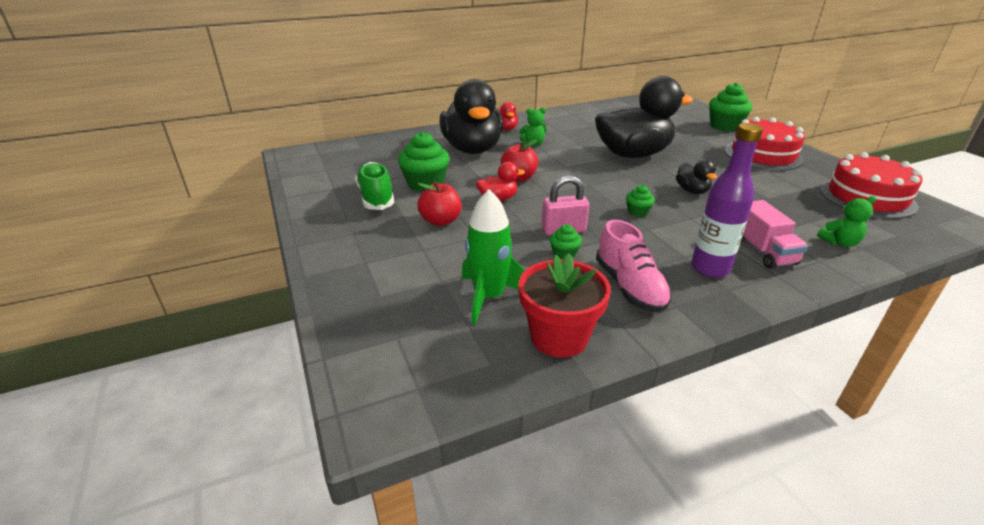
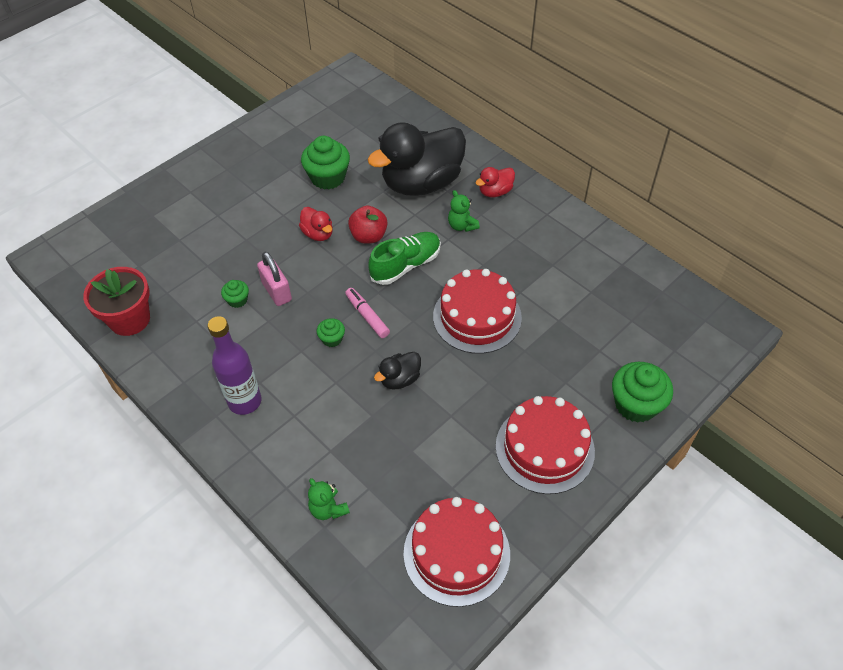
camera: 70 degrees right, 20 degrees up
green shoe [355,162,394,210] -> green shoe moved to [369,232,441,285]
red apple [417,181,462,226] -> none
green rocket [461,189,525,325] -> none
black duck [595,76,693,158] -> red cake [433,269,522,354]
pink shoe [596,220,672,313] -> none
pink truck [741,200,808,269] -> none
none -> pink marker [345,288,390,338]

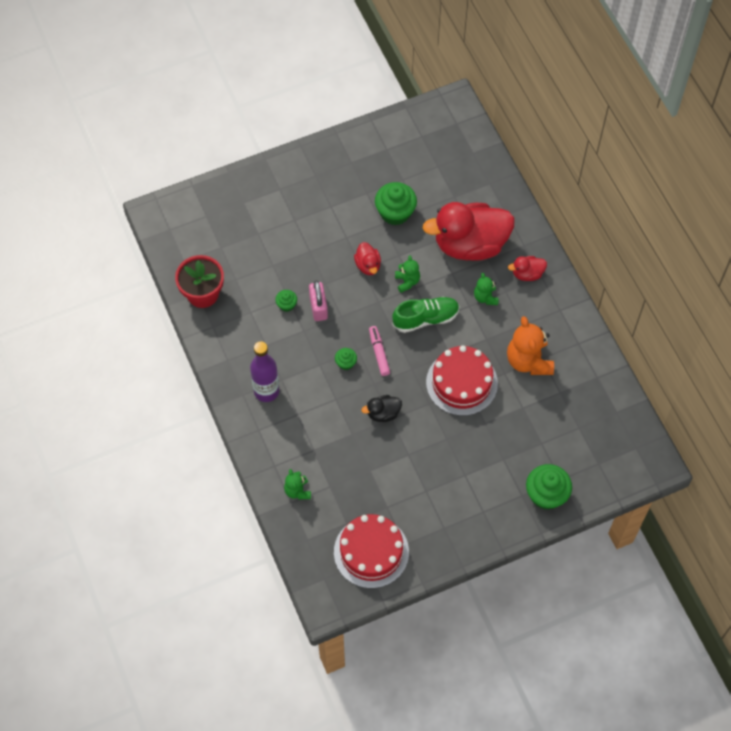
camera: 20 degrees right, 10 degrees up
red apple [348,205,388,244] -> green teddy bear [395,256,420,293]
black duck [367,122,466,196] -> red duck [422,202,515,261]
red cake [496,396,595,494] -> none
none -> orange teddy bear [507,316,554,375]

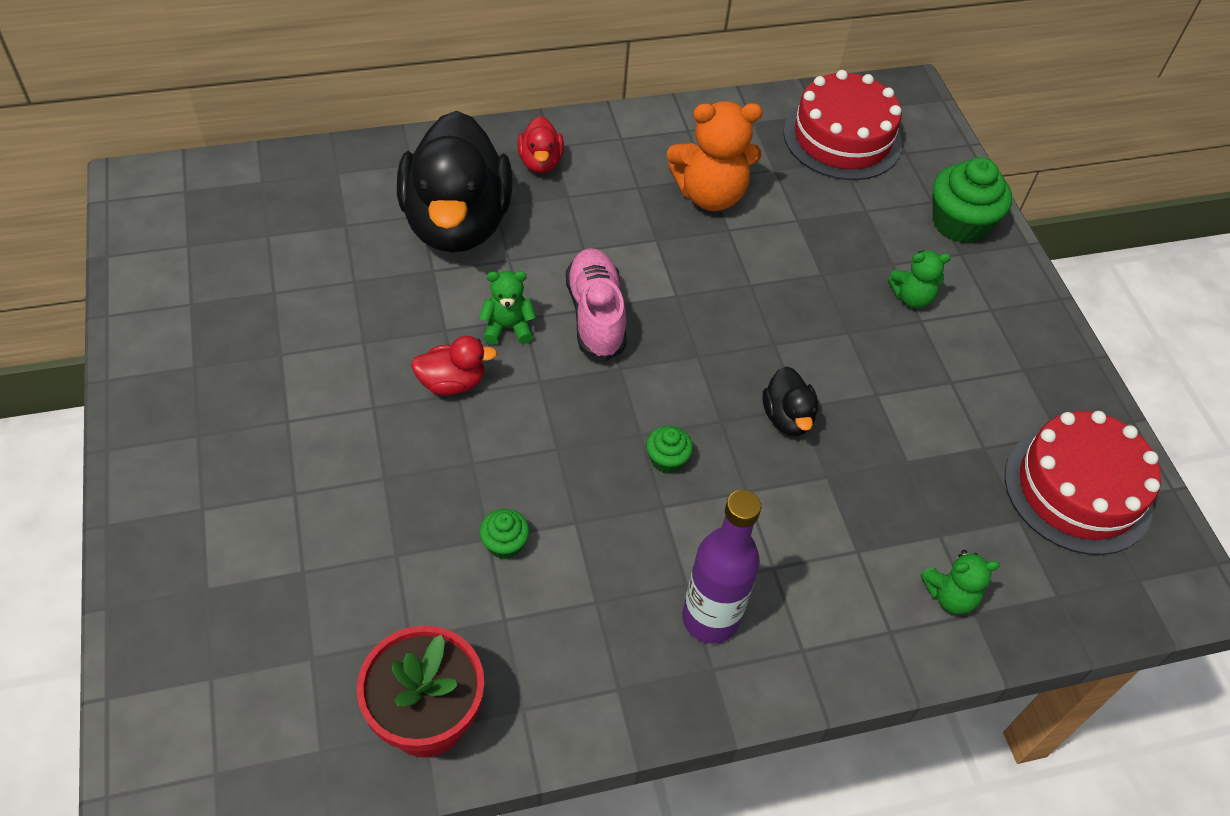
camera: 85 degrees left, 10 degrees down
pink padlock [309,280,328,321] -> none
pink marker [369,326,390,376] -> none
green cupcake [375,182,417,225] -> none
green shoe [392,297,459,333] -> pink shoe [566,248,627,362]
red duck [422,202,515,261] -> black duck [397,111,513,253]
red cake [426,345,498,416] -> red cake moved to [783,70,902,180]
green teddy bear [474,273,499,305] -> green teddy bear moved to [888,250,951,308]

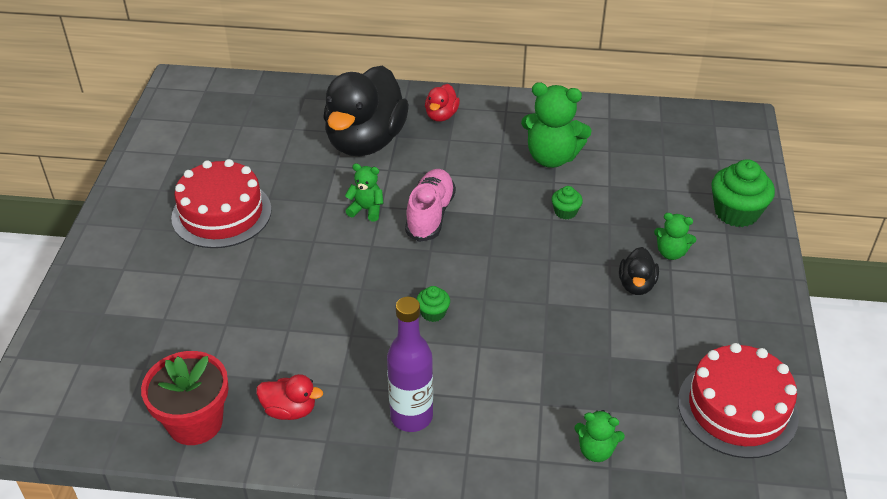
camera: 25 degrees right, 10 degrees down
red duck [411,336,497,396] -> red duck moved to [256,374,323,420]
green cupcake [479,509,530,559] -> green cupcake moved to [552,186,583,219]
orange teddy bear [667,101,762,211] -> green teddy bear [521,82,592,168]
black duck [763,367,818,436] -> black duck moved to [619,247,659,295]
red cake [783,70,902,180] -> red cake moved to [171,159,271,248]

